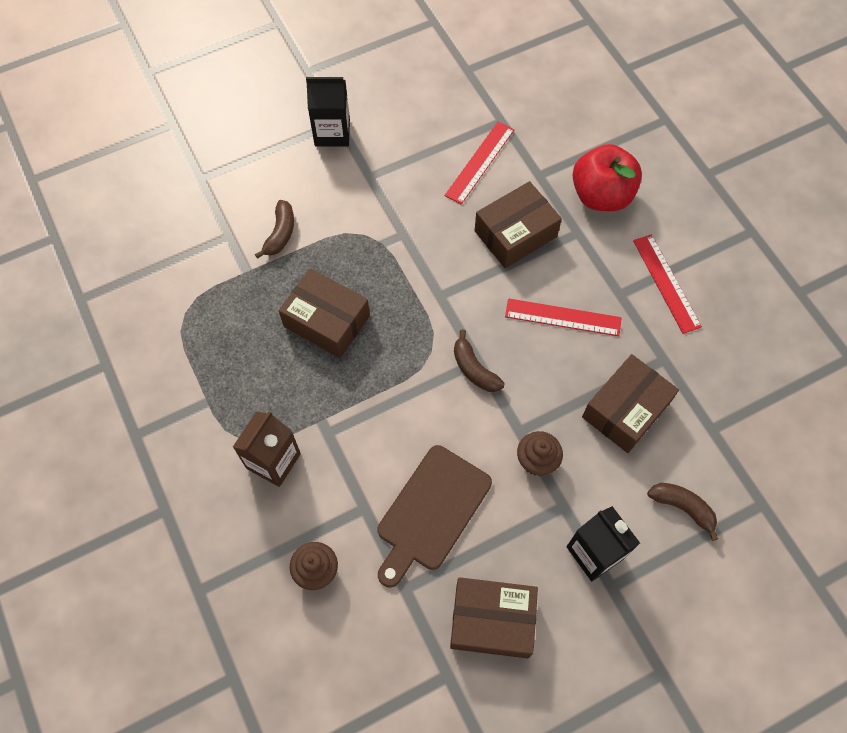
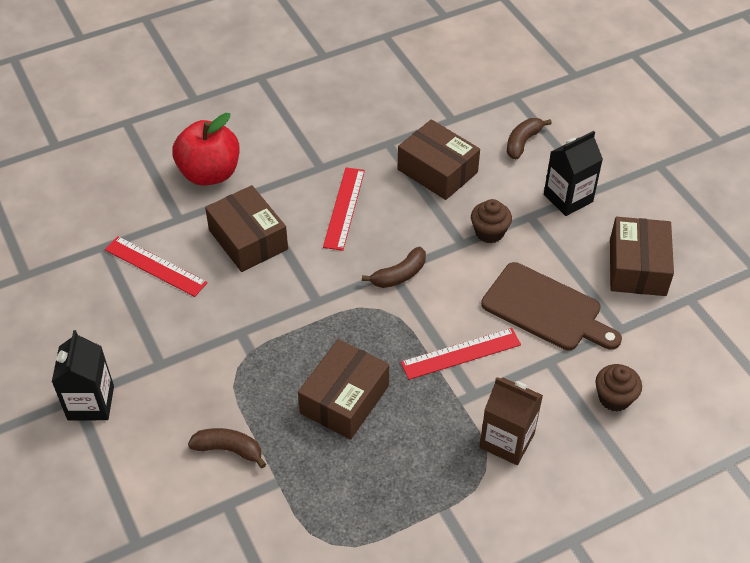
camera: 90 degrees left, 15 degrees down
red ruler [633,234,702,334] -> red ruler moved to [401,328,521,380]

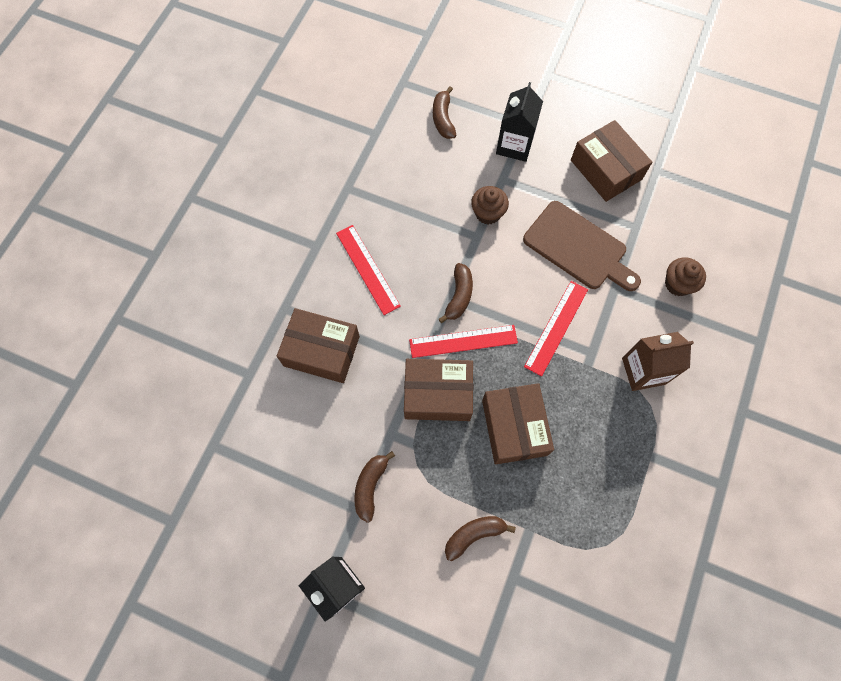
camera: 40 degrees left, 20 degrees up
red ruler [105,236,208,297] -> red ruler moved to [409,325,518,358]
red apple [172,113,239,186] -> none
brown box [398,119,480,200] -> brown box moved to [404,359,473,421]
brown cutting board [481,262,622,350] -> brown cutting board turned 45 degrees clockwise [523,201,641,291]
none -> brown banana [354,451,395,523]

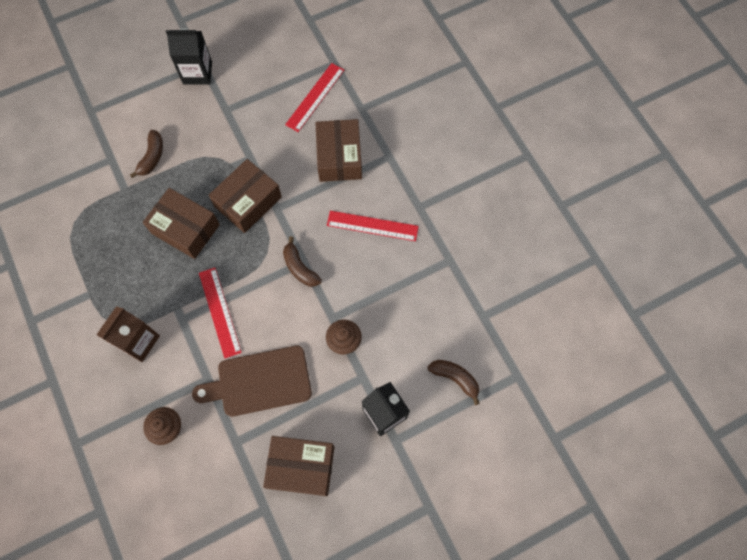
camera: 130 degrees right, 0 degrees up
brown box [277,308,360,383] -> brown box turned 60 degrees counterclockwise [315,119,362,182]
brown banana [354,451,395,523] -> none
red ruler [409,325,518,358] -> red ruler moved to [285,63,344,132]

